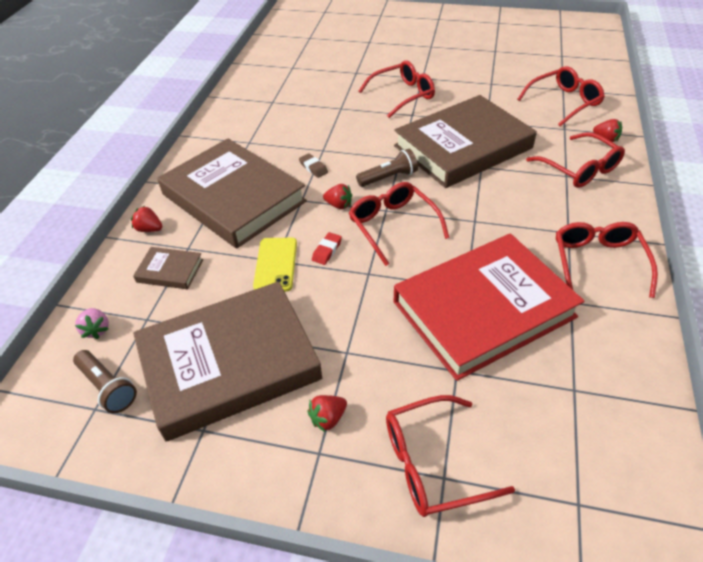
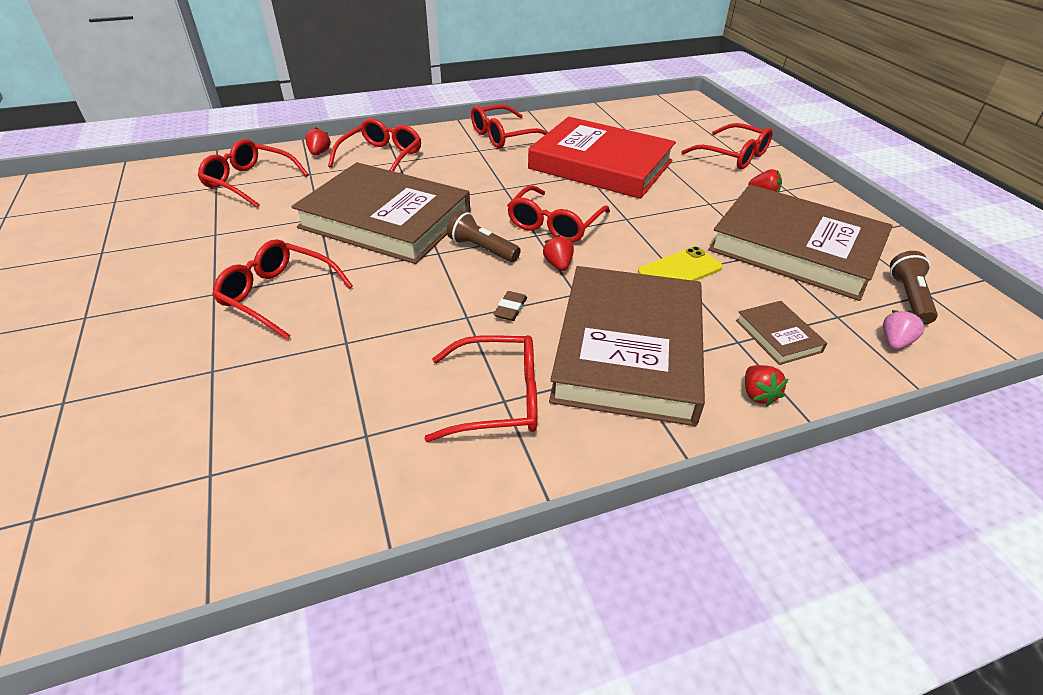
camera: 125 degrees left, 5 degrees down
red eraser [312,232,342,265] -> none
none -> red glasses [424,335,537,442]

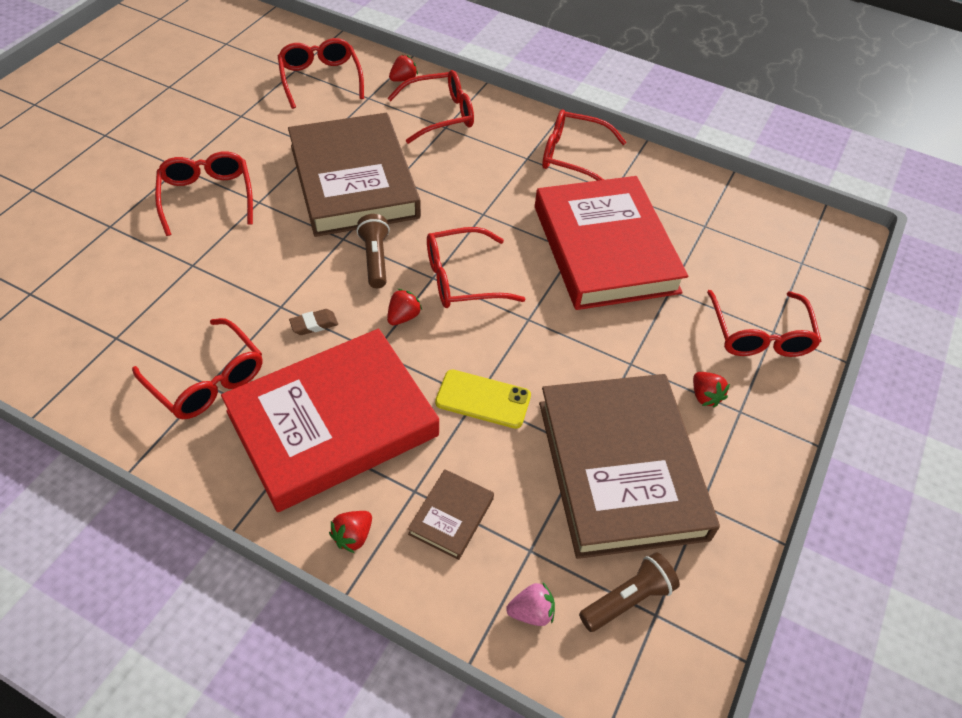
camera: 45 degrees right, 10 degrees up
brown book [549,266,705,426] -> red book [221,329,439,512]

